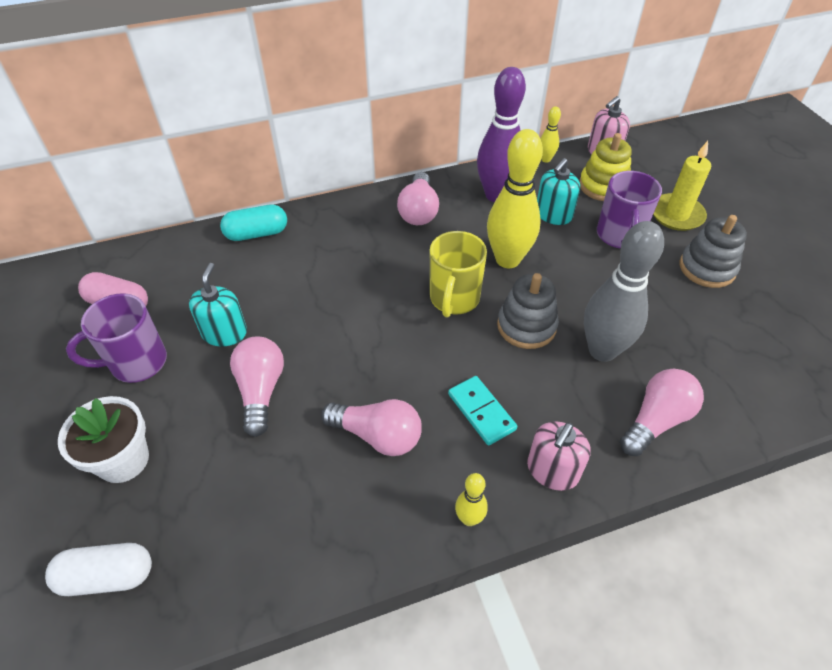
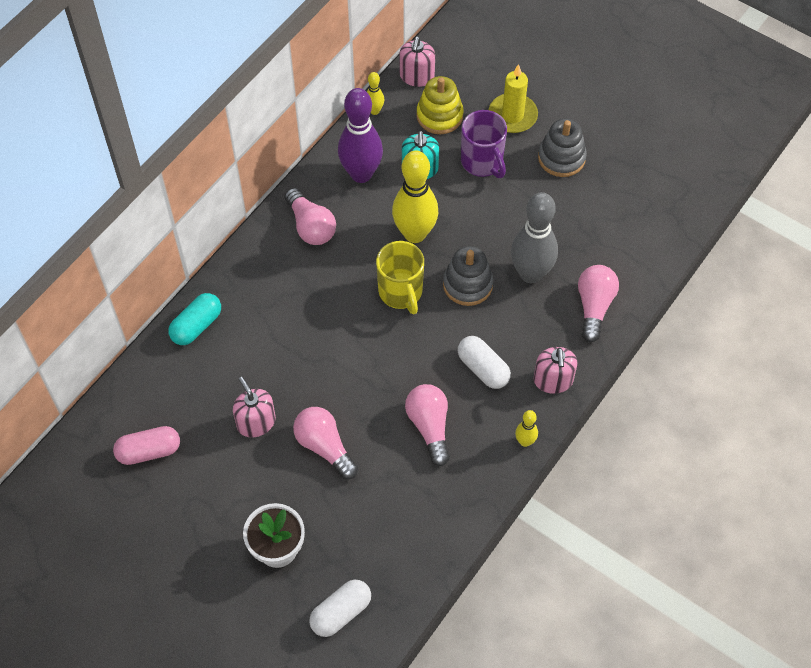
camera: 35 degrees left, 10 degrees up
purple mug [66,293,167,383] -> none
turquoise soap dispenser [189,263,247,347] -> pink soap dispenser [233,377,276,438]
pink light bulb [321,399,422,456] -> pink light bulb turned 90 degrees counterclockwise [405,384,450,466]
turquoise domino [448,376,517,446] -> white capsule [458,336,511,389]

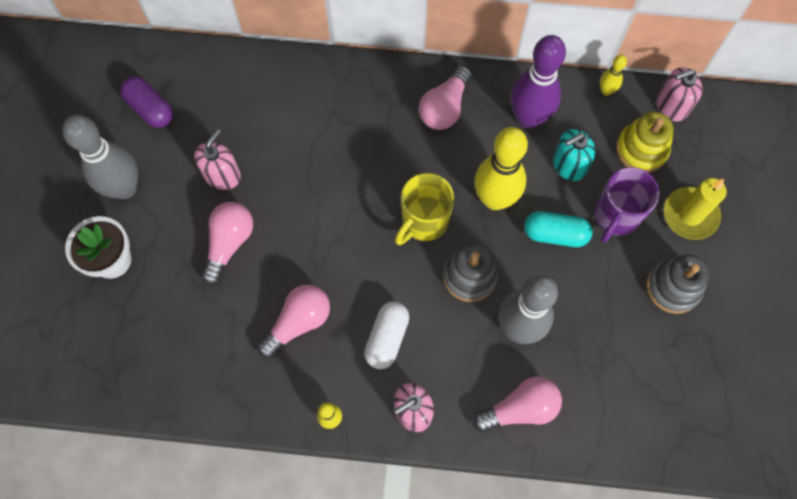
camera: 60 degrees right, 10 degrees up
pink capsule [113,426,180,465] -> purple capsule [120,76,173,128]
turquoise capsule [168,293,221,345] -> turquoise capsule moved to [524,211,593,247]
white capsule [309,580,371,637] -> none
none -> grey bowling pin [62,115,138,199]

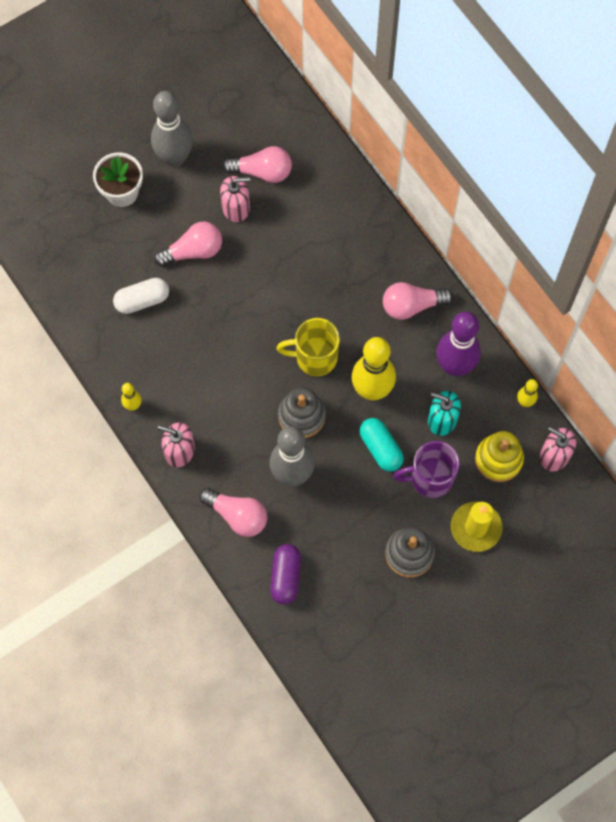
camera: 50 degrees right, 0 degrees up
purple capsule [120,76,173,128] -> purple capsule moved to [270,544,301,605]
pink light bulb [257,285,330,358] -> pink light bulb moved to [222,146,292,183]
white capsule [364,301,409,369] -> white capsule moved to [113,278,169,314]

